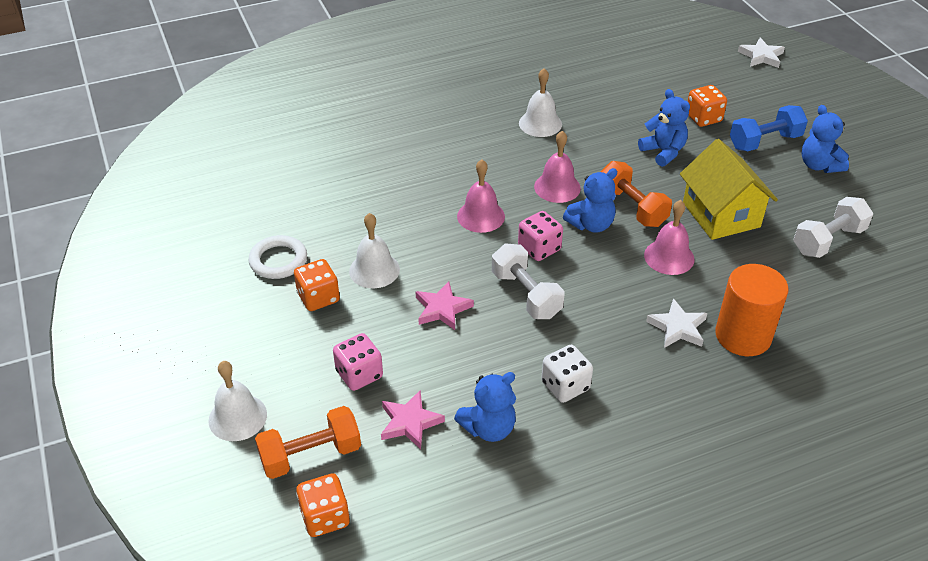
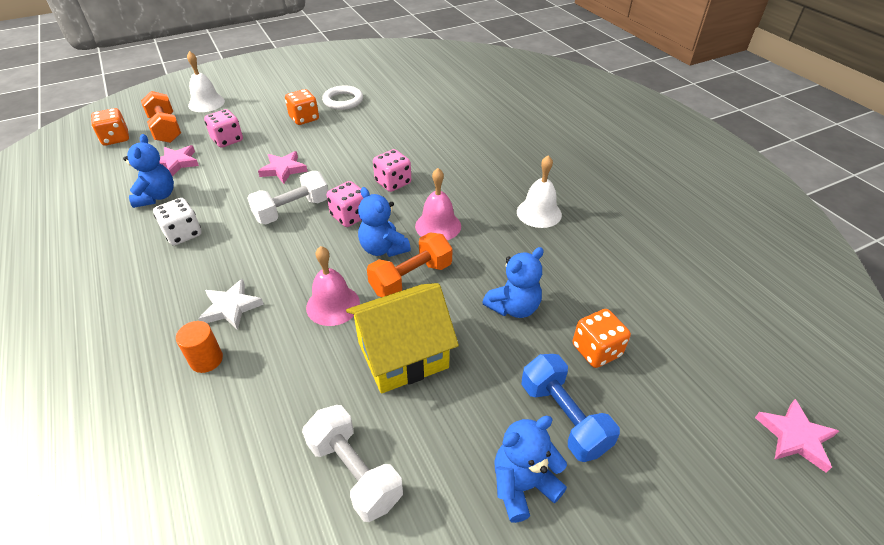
camera: 85 degrees right, 0 degrees up
white bell [349,213,400,288] -> none
blue teddy bear [454,372,516,442] -> blue teddy bear turned 150 degrees counterclockwise [123,134,174,208]
pink bell [457,160,505,233] -> pink dice [373,149,411,192]
orange cylinder [715,264,788,356] -> orange cylinder [176,321,223,373], size x0.53
white star [738,38,785,68] -> pink star [755,399,839,472]

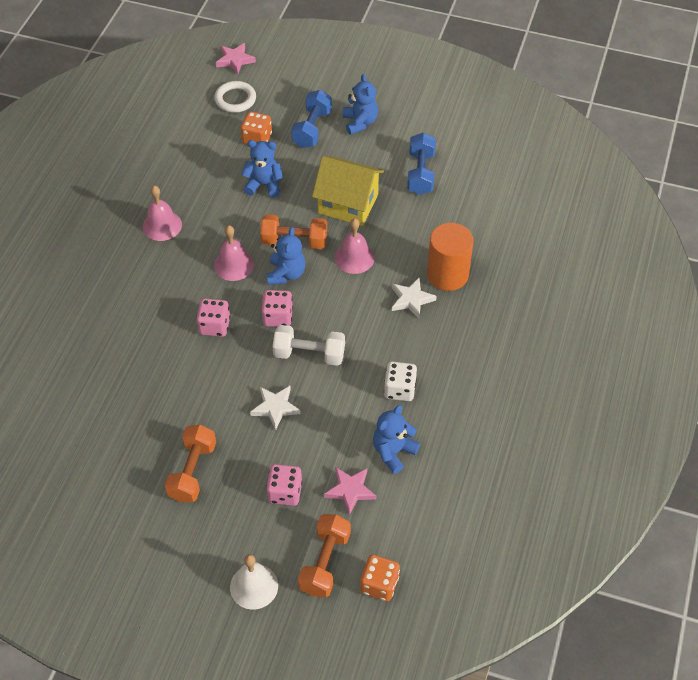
camera: 135 degrees left, 10 degrees up
orange cylinder [176,321,223,373] -> orange cylinder [427,223,474,291], size x1.89
pink star [258,151,308,184] -> white star [250,386,301,430]
orange dice [285,89,319,125] -> orange dumbbell [165,425,216,503]
white dumbbell [302,405,403,522] -> blue dumbbell [407,132,436,195]
white ring [322,85,363,110] -> white ring moved to [214,81,256,113]
blue teddy bear [494,416,567,523] -> blue teddy bear turned 120 degrees counterclockwise [343,74,378,135]
white bell [517,155,562,228] -> pink bell [143,186,182,241]

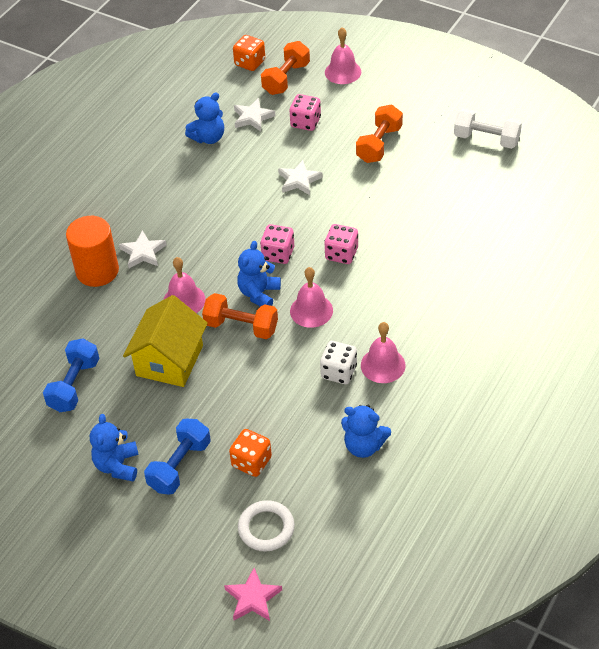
camera: 165 degrees left, 5 degrees down
white bell [230,554,278,610] -> pink bell [325,27,361,84]
blue teddy bear [241,140,283,197] -> blue teddy bear moved to [341,405,391,458]
white dumbbell [273,325,345,366] -> white dumbbell moved to [454,108,522,149]
yellow house [312,156,384,226] -> yellow house turned 75 degrees clockwise [123,295,208,387]
pink star [324,467,376,516] -> white star [234,98,275,132]
white dice [384,361,417,401] -> white dice moved to [320,341,357,384]

